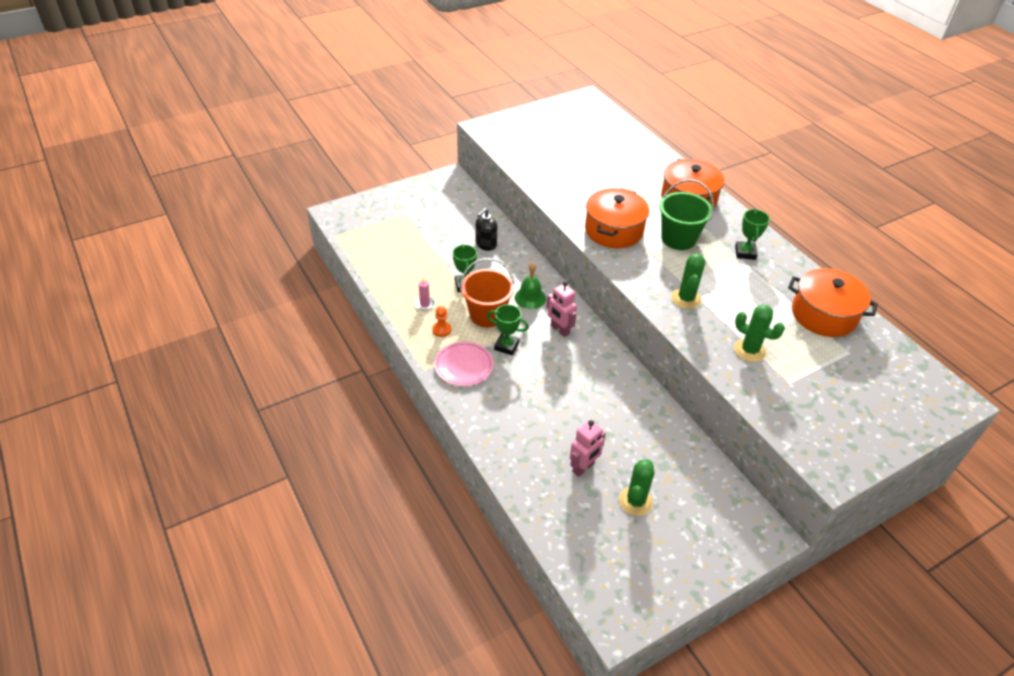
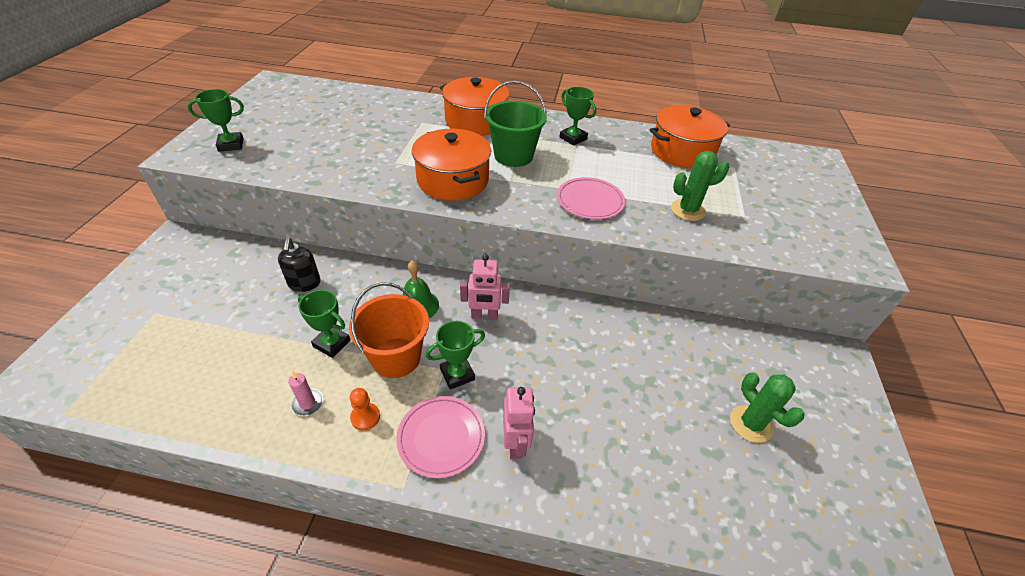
camera: 50 degrees left, 0 degrees up
pink robot [570,420,606,477] -> pink robot moved to [503,387,535,459]
green cactus [671,253,705,309] -> pink plate [557,177,625,219]
none -> green trophy [188,89,244,152]

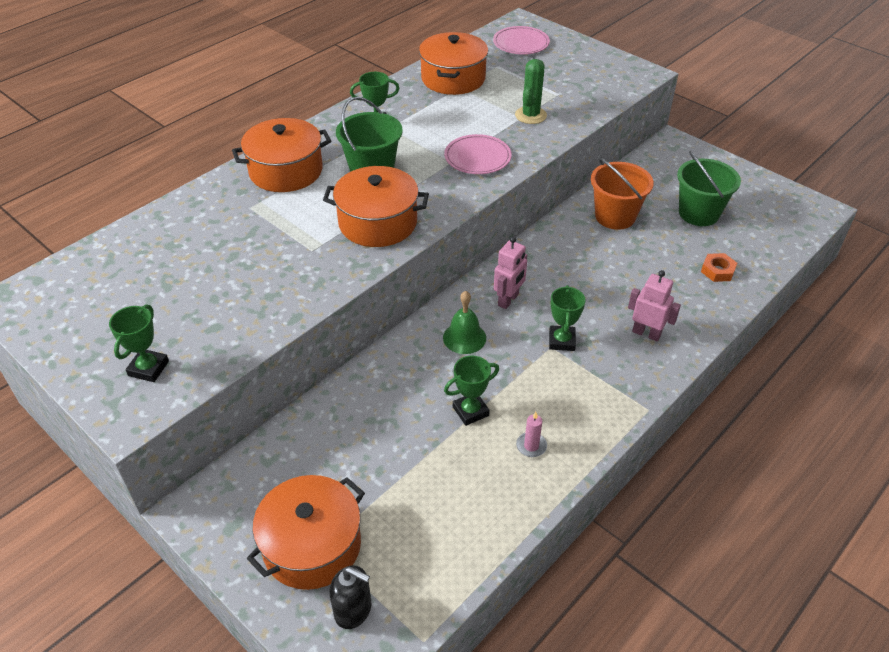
camera: 55 degrees left, 0 degrees up
black soap dispenser [278,237,321,292] -> black soap dispenser moved to [329,565,371,629]
orange bucket [349,282,429,378] -> orange bucket moved to [591,157,654,230]
orange pawn [350,388,380,431] -> none
pink plate [396,396,485,478] -> pink plate moved to [493,26,550,54]
green cactus [730,372,804,443] -> green bucket [677,151,741,226]
none -> orange pot [247,475,365,590]
none -> orange nut [701,253,737,282]

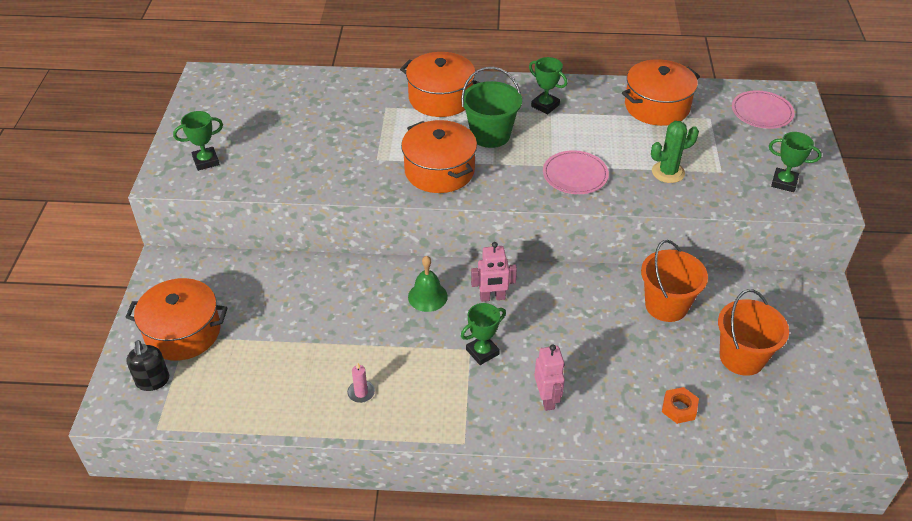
camera: 50 degrees right, 0 degrees up
green trophy [444,356,499,426] -> green trophy moved to [769,132,822,192]
green bucket [677,151,741,226] -> orange bucket [718,289,789,376]

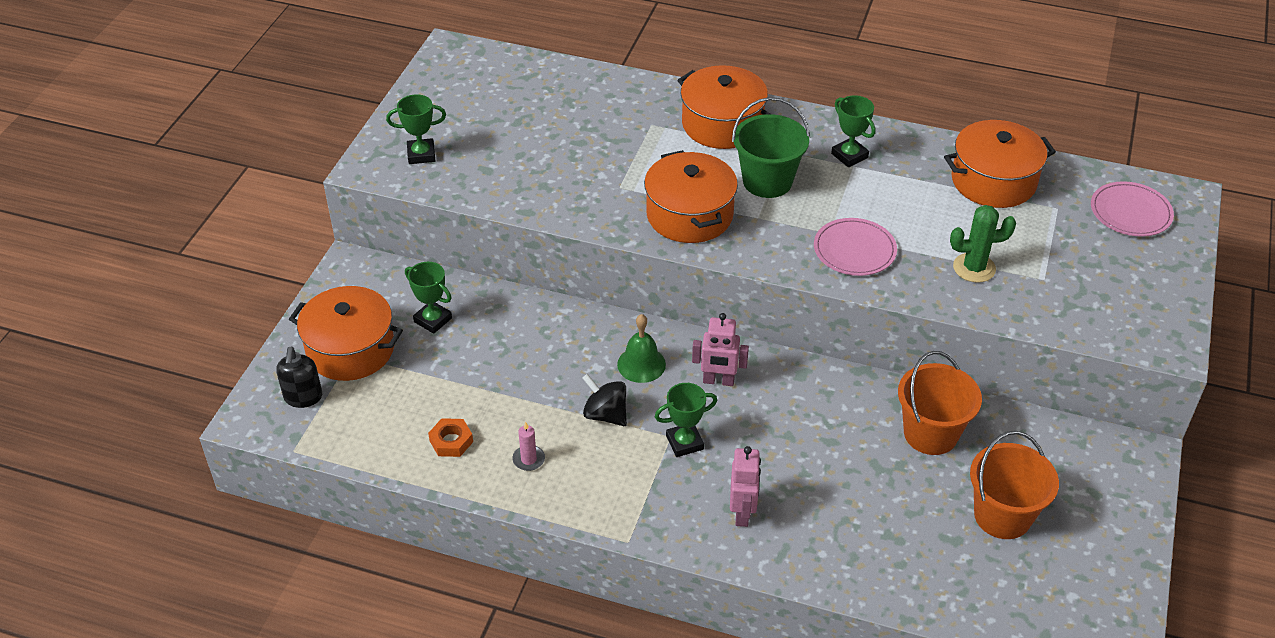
camera: 15 degrees right, 0 degrees up
orange nut [662,387,699,424] -> orange nut moved to [428,418,473,457]
green trophy [769,132,822,192] -> green trophy moved to [405,262,452,334]
none -> black spinning top [583,374,627,426]

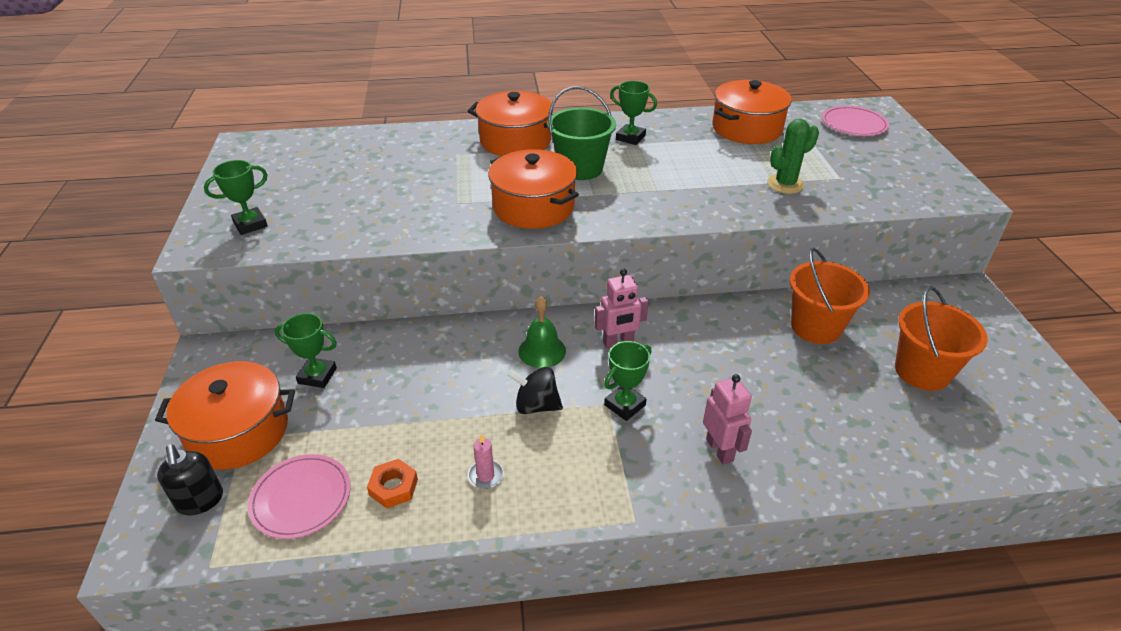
camera: 25 degrees left, 5 degrees down
pink plate [814,218,897,276] -> pink plate moved to [248,454,351,539]

